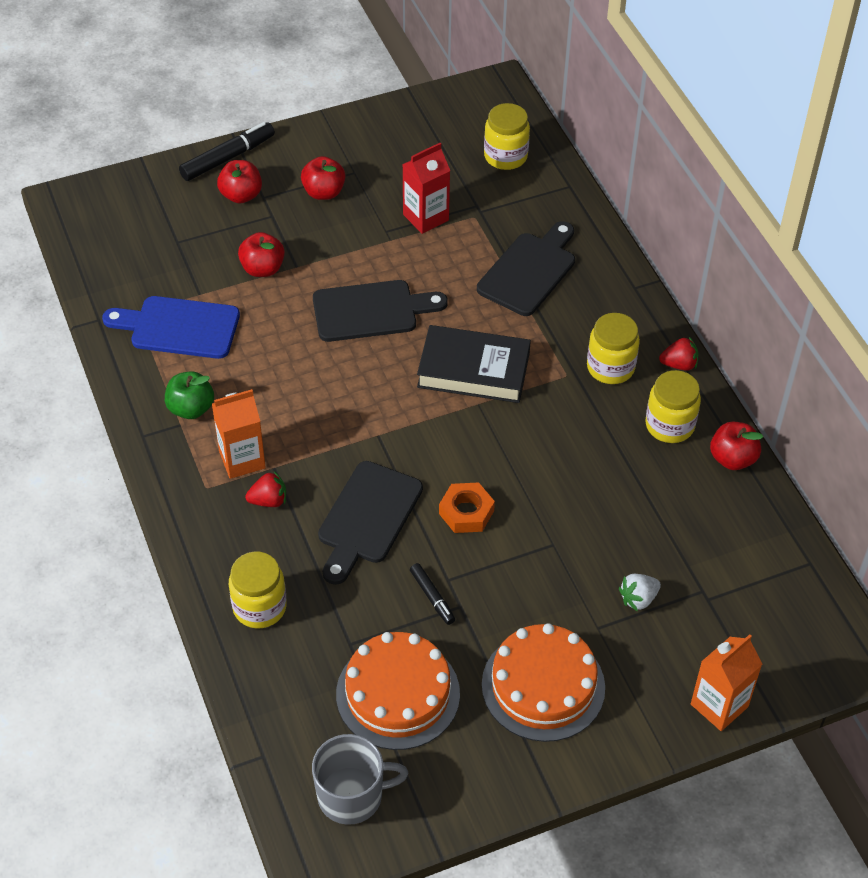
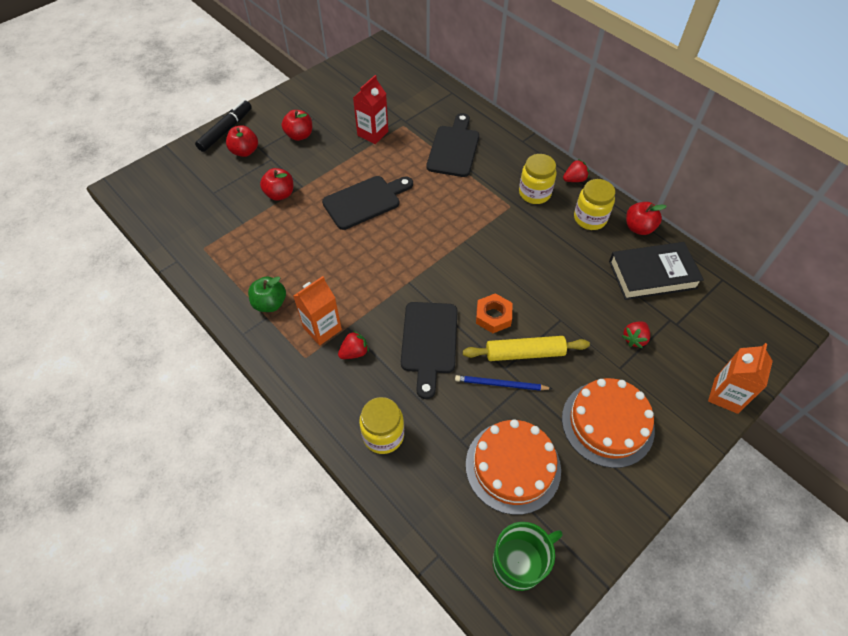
camera: 20 degrees left, 5 degrees up
blue cutting board [102,296,240,359] -> none
grey mug [312,734,409,825] -> green mug [493,522,562,591]
black marker [410,563,455,625] -> blue pencil [455,375,552,391]
black book [417,325,531,403] -> black book moved to [609,242,704,300]
yellow jar [484,103,530,170] -> none
white strawberry [619,574,661,612] -> red strawberry [622,321,650,348]
none -> yellow rolling pin [463,336,590,361]

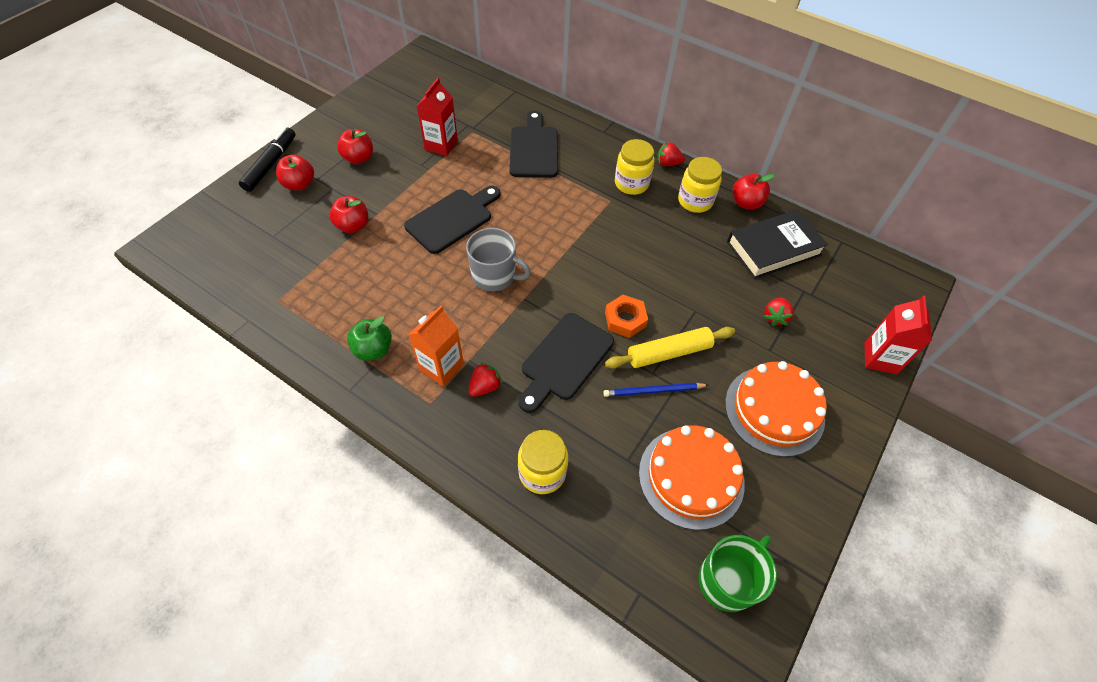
camera: 15 degrees left, 0 degrees up
black cutting board [401,302,458,399] -> black cutting board turned 45 degrees clockwise [518,313,614,413]
red strawberry [563,159,589,182] -> red strawberry turned 135 degrees counterclockwise [657,142,685,166]
orange carton [708,343,773,414] -> red carton [864,296,932,375]
none -> grey mug [466,228,531,291]

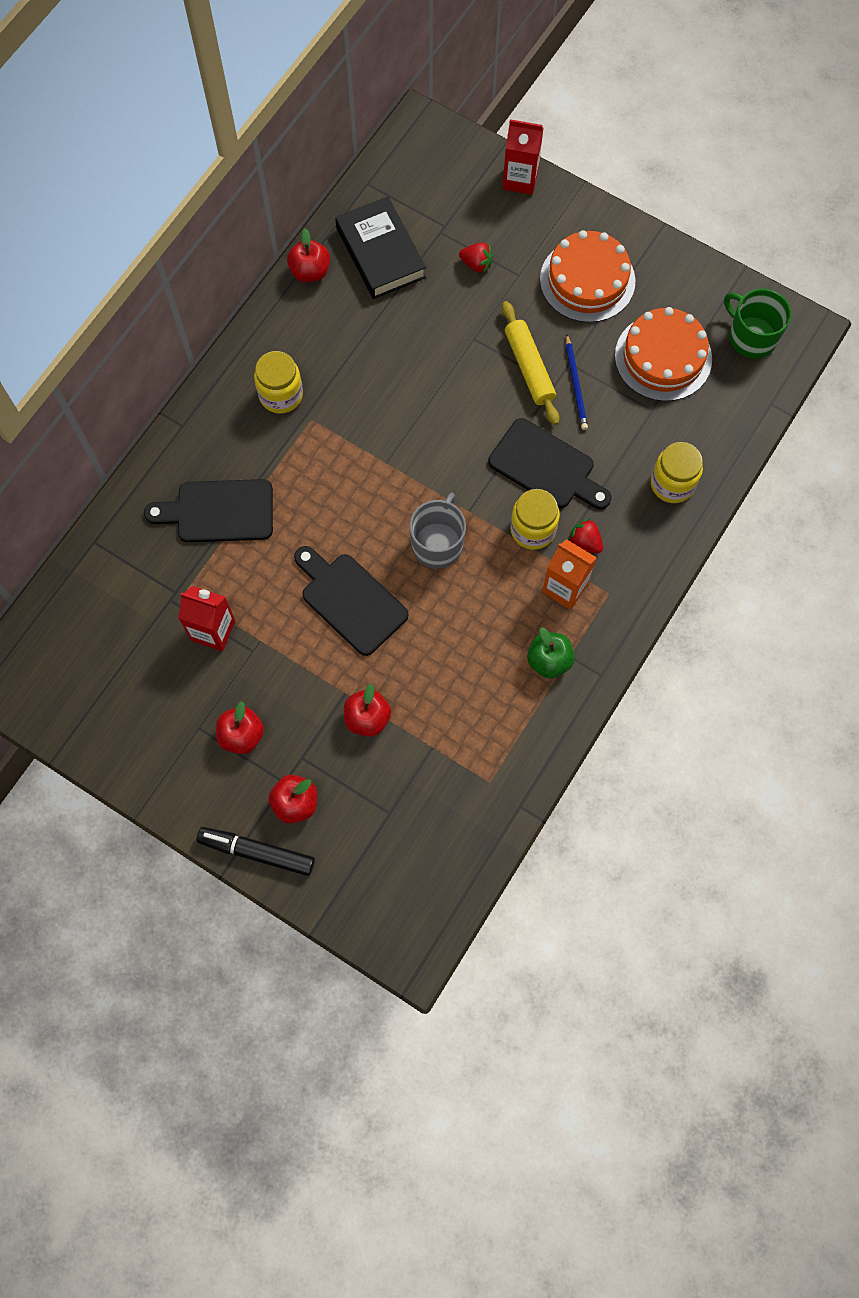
camera: 90 degrees left, 15 degrees up
orange nut [605,295,648,338] -> none
red strawberry [657,142,685,166] -> none
yellow jar [678,157,722,213] -> yellow jar moved to [510,489,560,550]

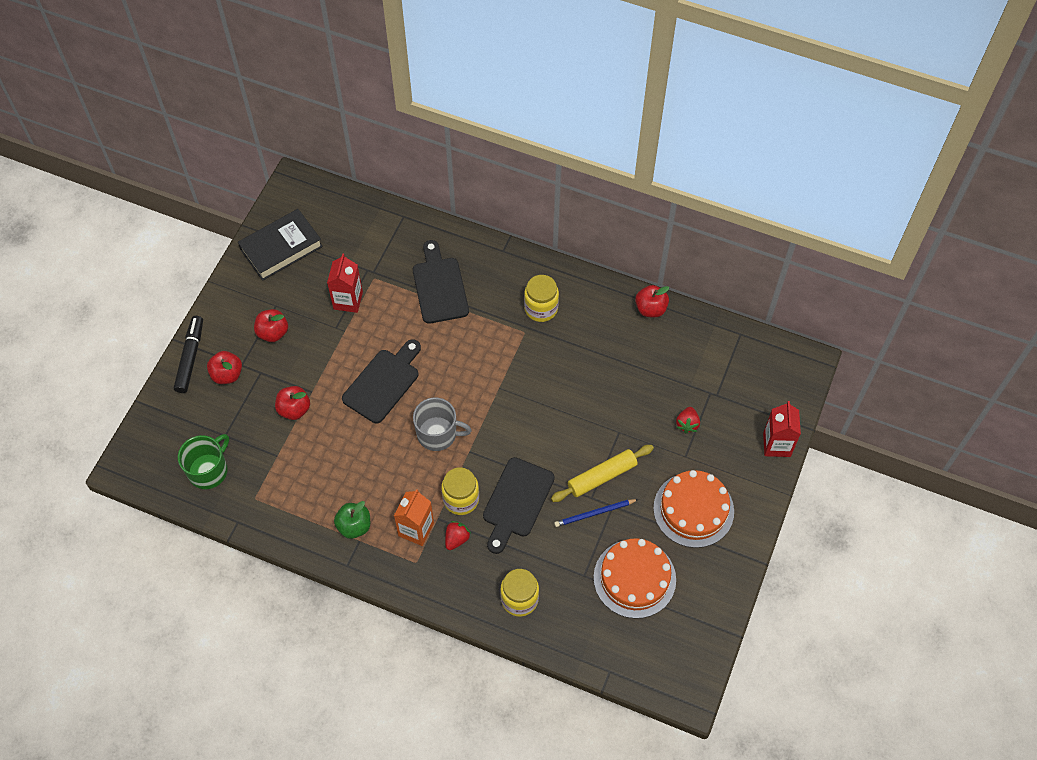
camera: 80 degrees right, 10 degrees down
black book [335,196,426,299] -> black book moved to [238,209,323,281]
green mug [724,289,791,358] -> green mug moved to [178,434,229,489]

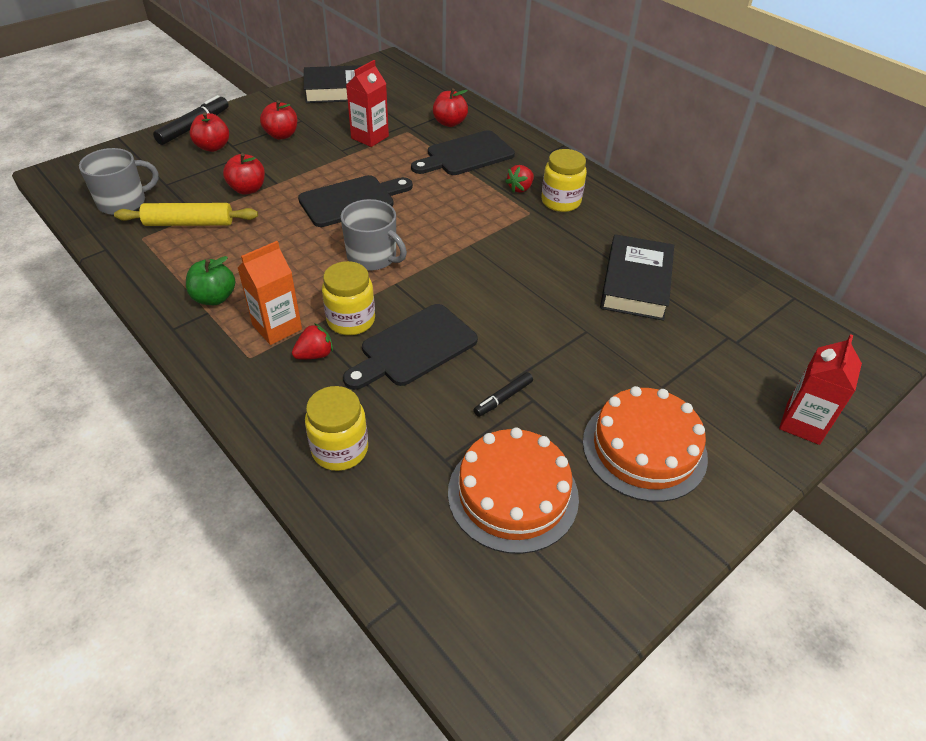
camera: 25 degrees right, 15 degrees down
green mug [178,434,229,489] -> grey mug [79,148,159,215]
black cutting board [413,240,469,324] -> black cutting board turned 135 degrees counterclockwise [411,130,515,175]
yellow rolling pin [551,445,654,502] -> yellow rolling pin moved to [114,203,258,226]
blue pencil [554,499,638,527] -> black marker [474,372,533,417]
red apple [635,285,670,317] -> red apple moved to [433,88,468,127]
red strawberry [676,407,700,433] -> red strawberry moved to [505,165,534,193]
none -> black book [600,234,674,321]

